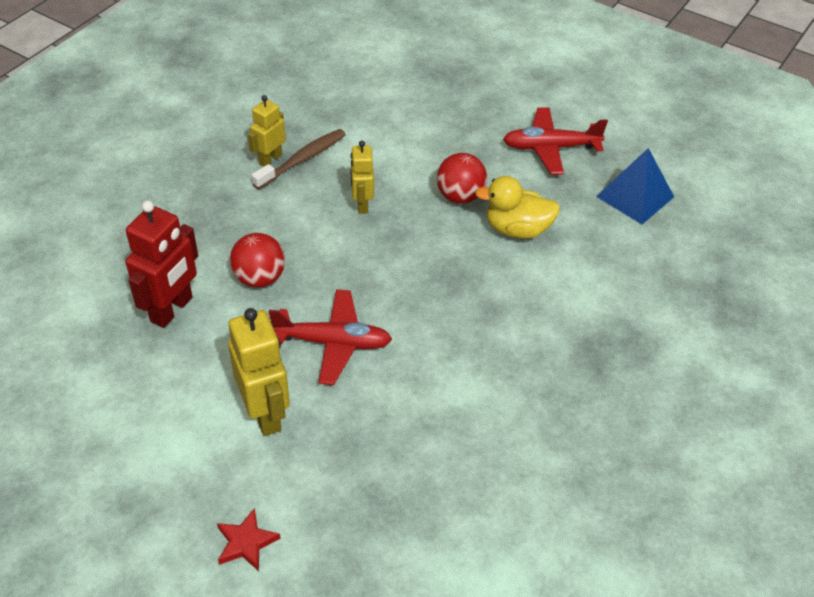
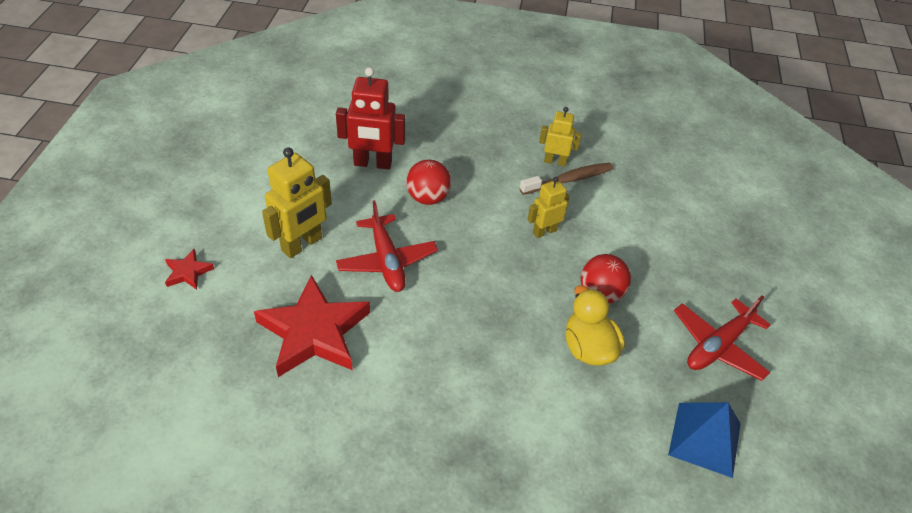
camera: 65 degrees right, 0 degrees up
brown toothbrush [251,129,346,189] -> brown toothbrush turned 45 degrees counterclockwise [520,163,613,195]
red plane [503,108,608,175] -> red plane turned 105 degrees counterclockwise [674,295,771,381]
none -> red star [254,275,370,377]

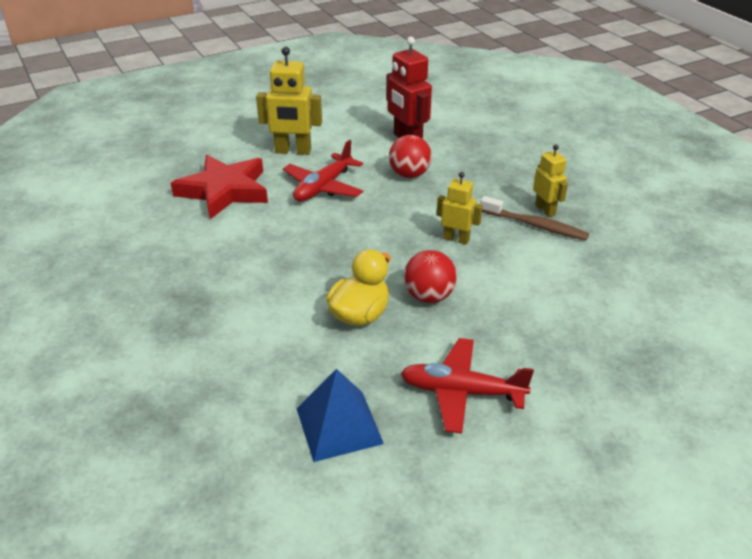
camera: 55 degrees right, 10 degrees down
red star [165,249,214,290] -> none

